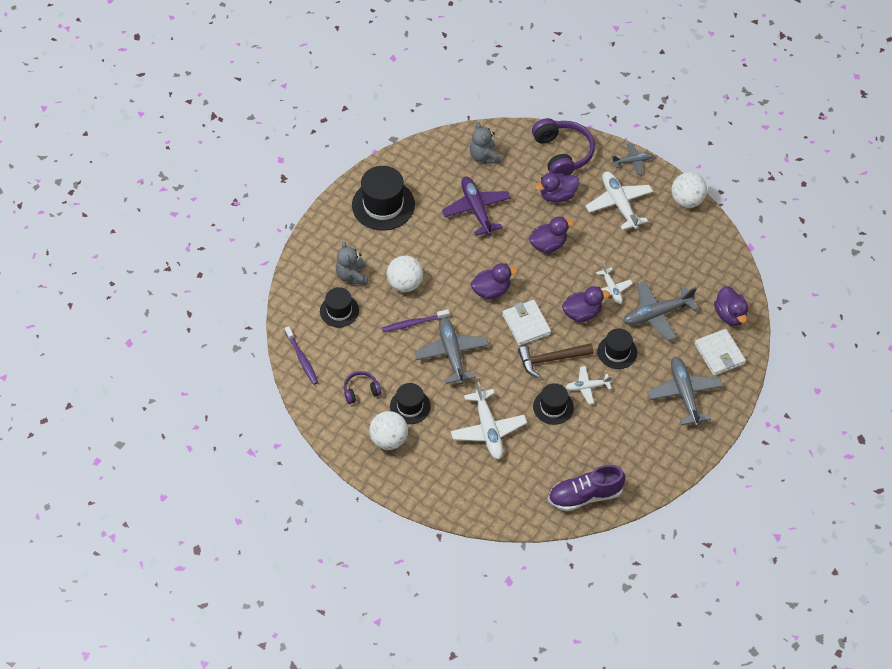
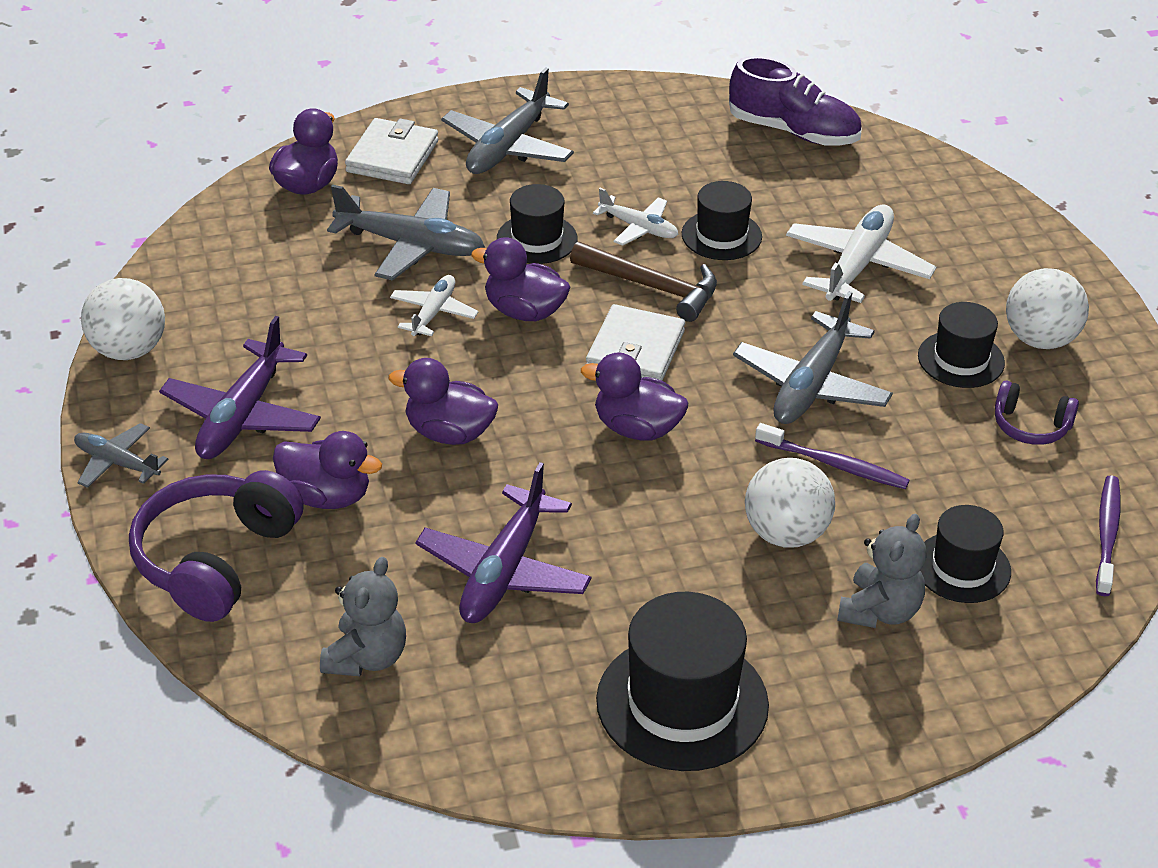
camera: 140 degrees left, 15 degrees down
white plane [586,171,653,230] -> purple plane [159,316,321,459]

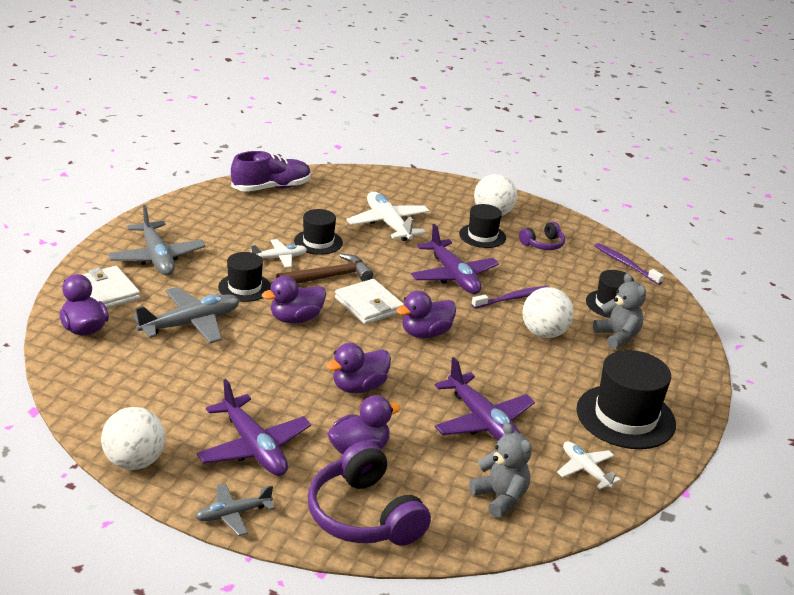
camera: 55 degrees left, 10 degrees down
white plane [390,275,478,336] -> white plane moved to [557,441,621,489]
grey plane [733,291,893,424] -> purple plane [411,224,499,294]

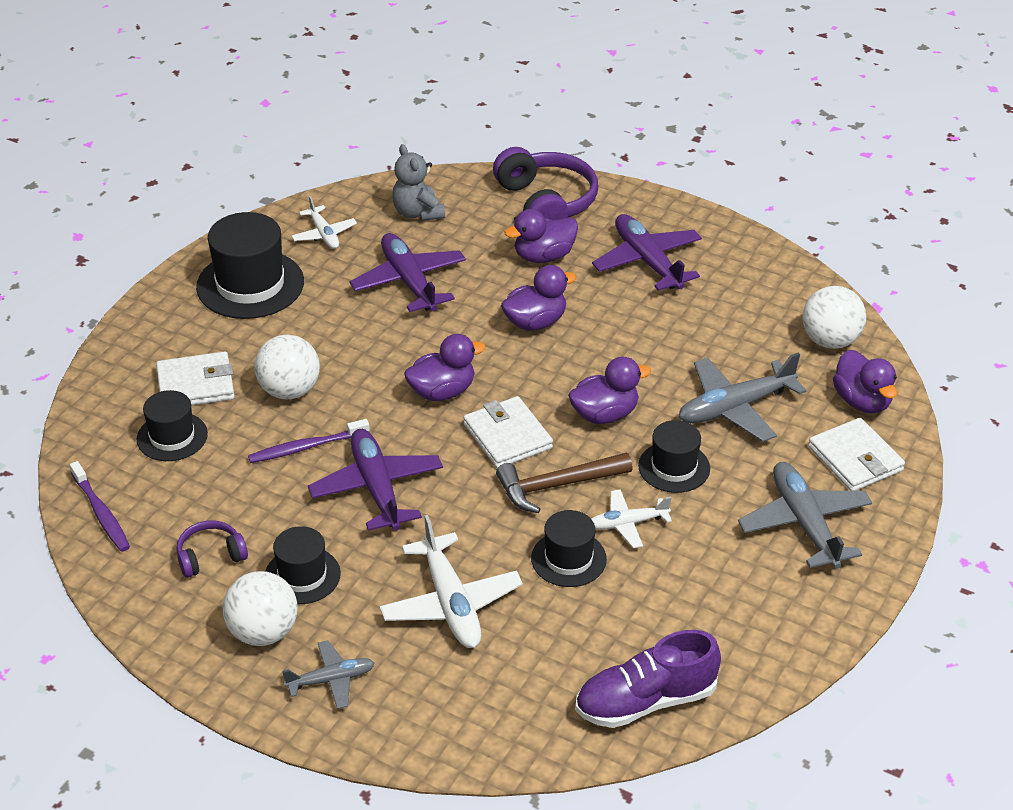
camera: 170 degrees left, 10 degrees up
white ball [101,407,165,470] -> white ball moved to [803,286,866,349]
grey plane [195,483,274,536] -> grey plane moved to [282,640,375,709]
grey teddy bear [593,273,646,349] -> white wallet [156,351,235,405]

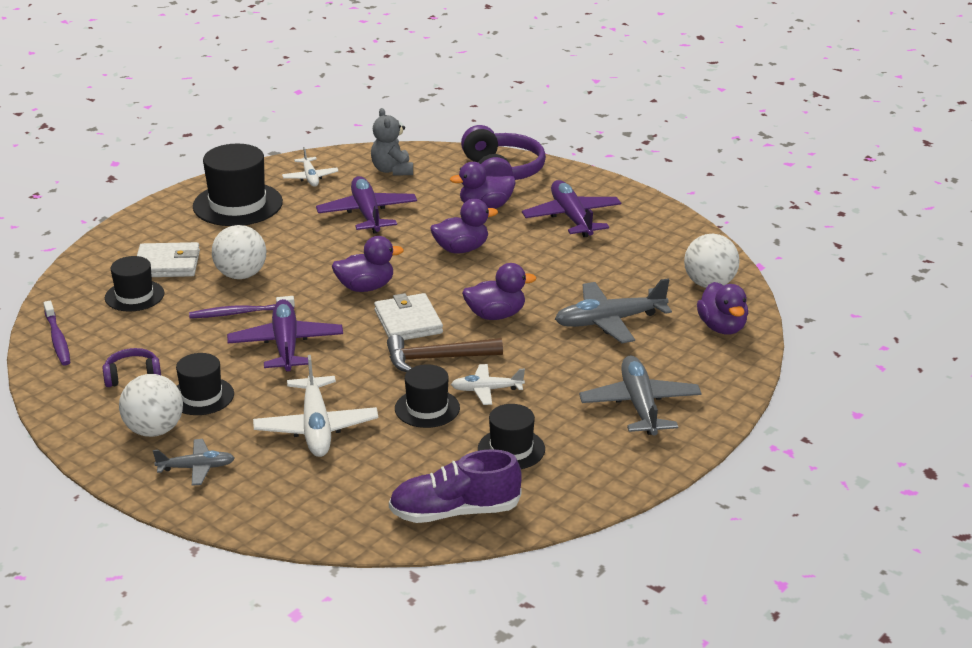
camera: 10 degrees right, 10 degrees down
black hat [638,420,710,493] -> black hat moved to [478,404,545,469]
white wallet [808,418,905,491] -> none

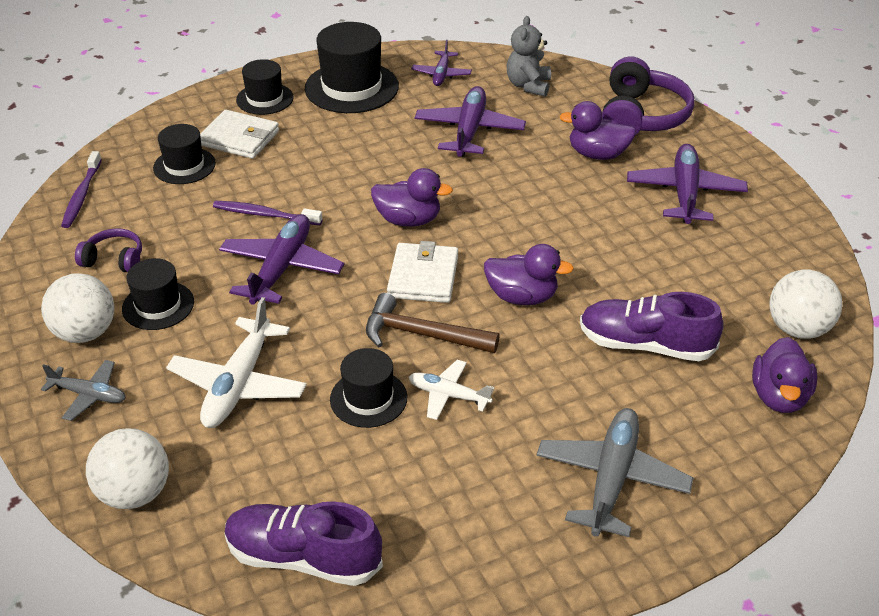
camera: 25 degrees right, 10 degrees up
white ball [212,225,266,279] -> white ball moved to [86,428,169,509]
white plane [282,147,339,187] -> purple plane [412,40,472,86]
purple duck [430,199,498,253] -> none
black hat [478,404,545,469] -> black hat moved to [236,59,294,115]
grey plane [555,278,672,343] -> purple shoe [580,292,723,361]

